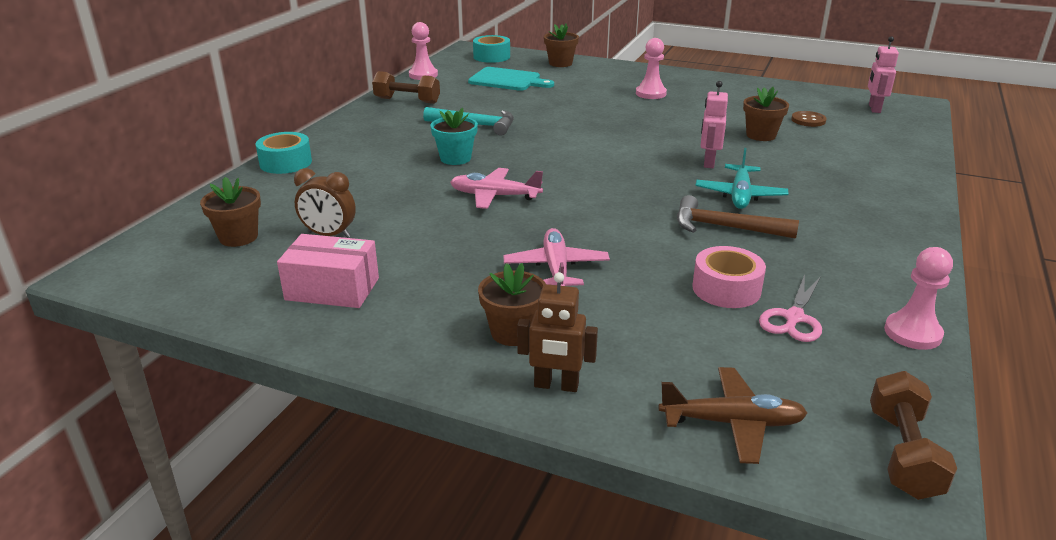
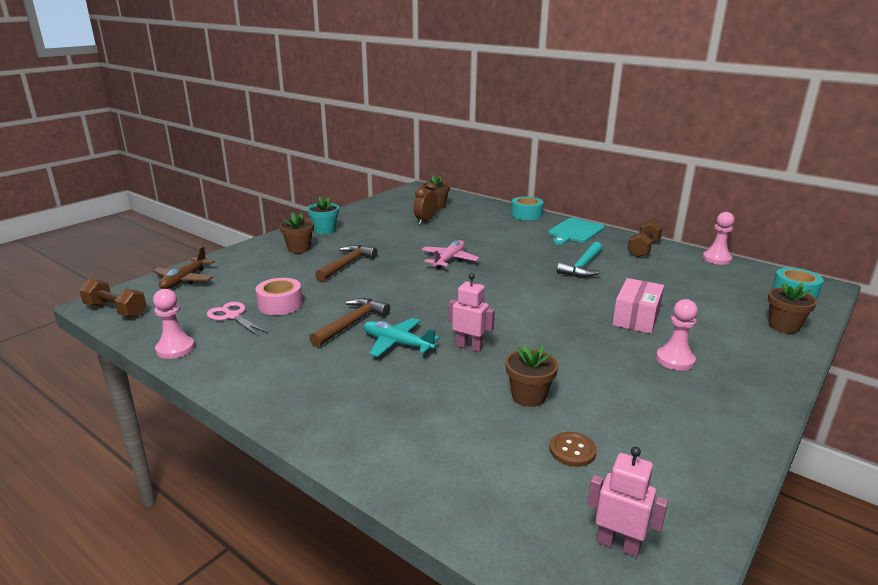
camera: 105 degrees right, 5 degrees down
pink box [277,234,379,308] -> pink box moved to [612,278,664,334]
turquoise flower pot [430,108,478,165] -> turquoise flower pot moved to [307,196,339,234]
turquoise cutting board [468,67,554,91] -> turquoise cutting board moved to [548,218,605,245]
pink plane [503,228,610,286] -> brown hammer [315,245,377,282]
brown robot [517,272,598,392] -> none

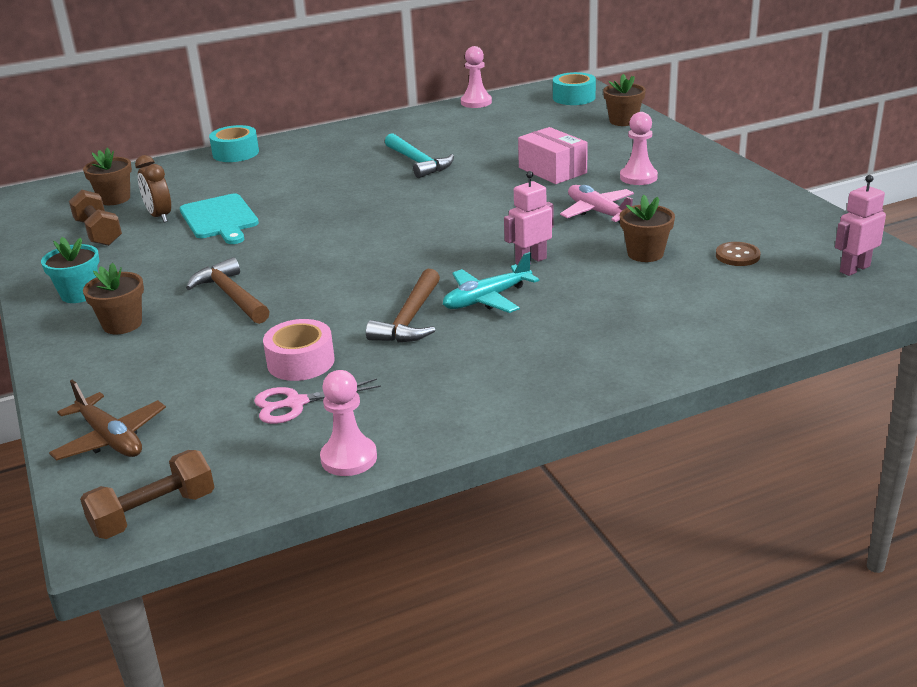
camera: 60 degrees left, 5 degrees up
brown hammer [309,298,390,347] -> brown hammer turned 135 degrees counterclockwise [366,269,440,342]
pink plane [421,240,480,269] -> pink plane moved to [560,185,634,224]
turquoise cutting board [548,218,605,245] -> turquoise cutting board moved to [180,194,259,244]
brown dumbbell [628,220,663,257] -> brown dumbbell moved to [69,190,122,246]

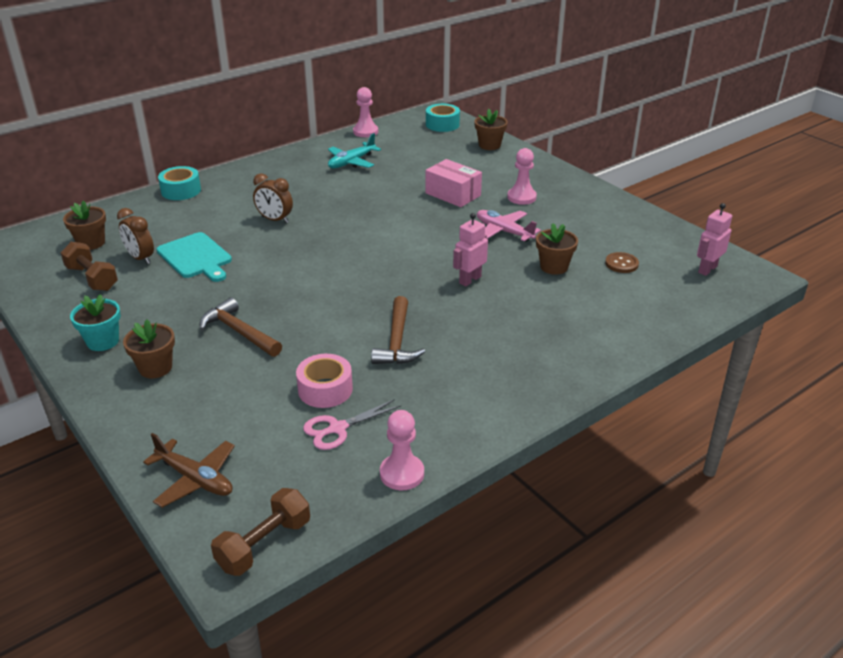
camera: 15 degrees left, 5 degrees up
turquoise hammer [385,133,454,178] -> none
turquoise plane [443,252,539,313] -> turquoise plane moved to [328,133,381,168]
none -> brown clock [253,173,293,223]

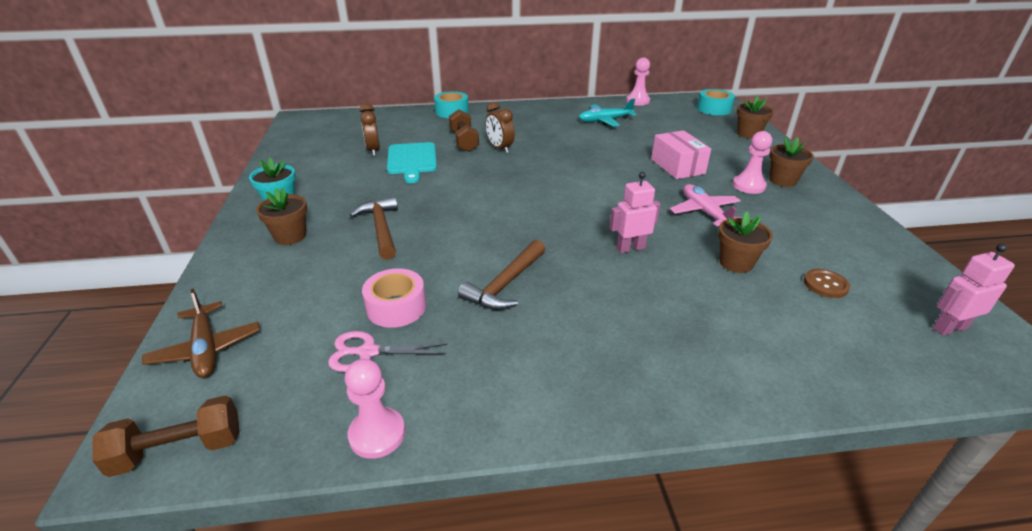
camera: 30 degrees right, 0 degrees up
brown dumbbell [61,242,118,291] -> brown dumbbell moved to [449,109,479,152]
brown flower pot [63,200,106,250] -> brown flower pot moved to [769,137,814,187]

